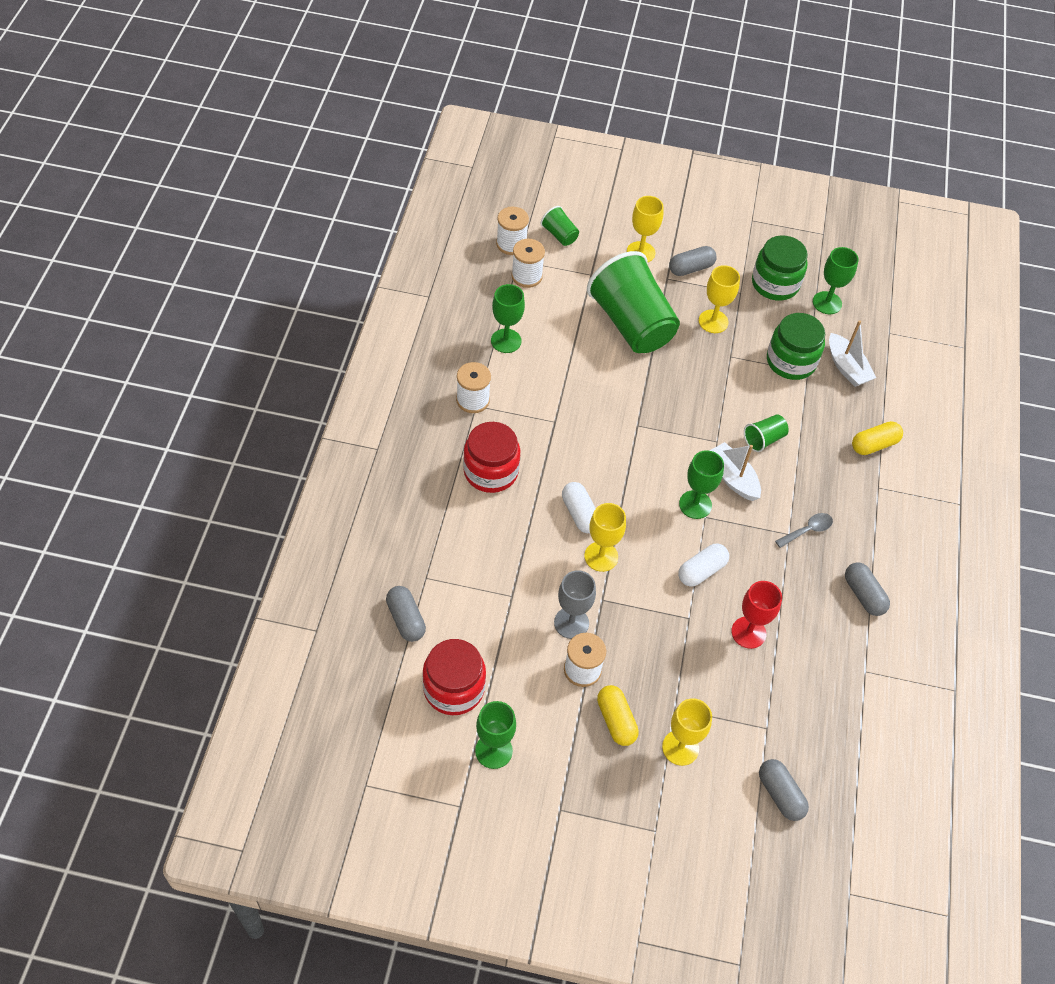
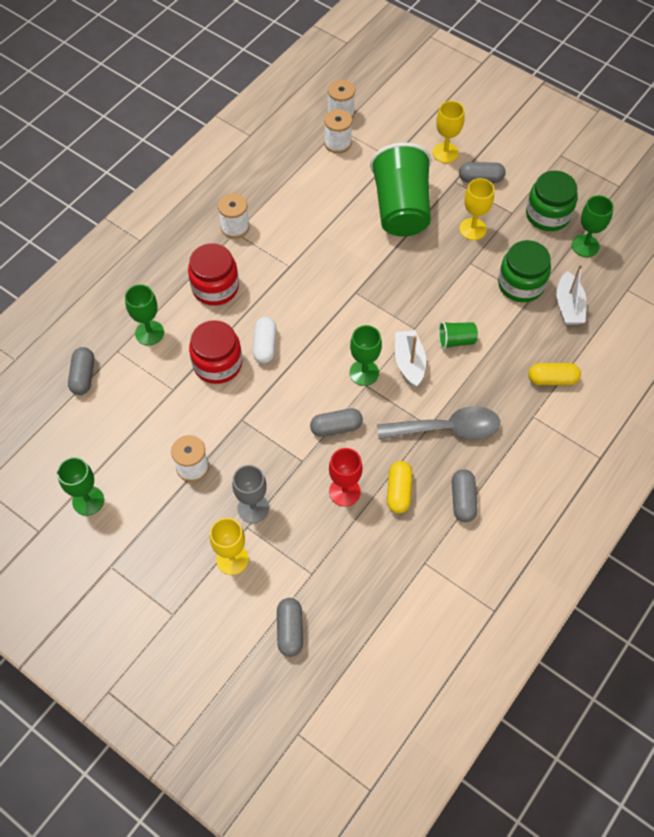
camera: 30 degrees right, 5 degrees up
red jar [422,639,486,715] -> red jar moved to [189,320,242,384]
green goblet [491,284,525,353] -> green goblet moved to [125,284,164,345]
green cup [541,206,579,246] -> none
grey goblet [554,570,596,639] -> grey goblet moved to [232,465,269,523]
yellow goblet [584,503,626,572] -> none
yellow capsule [597,685,639,746] -> yellow capsule moved to [387,461,412,514]
white capsule [678,543,729,587] -> grey capsule [310,408,363,437]
grey spoon [775,513,833,548] -> grey spoon [377,406,500,439], size x2.03

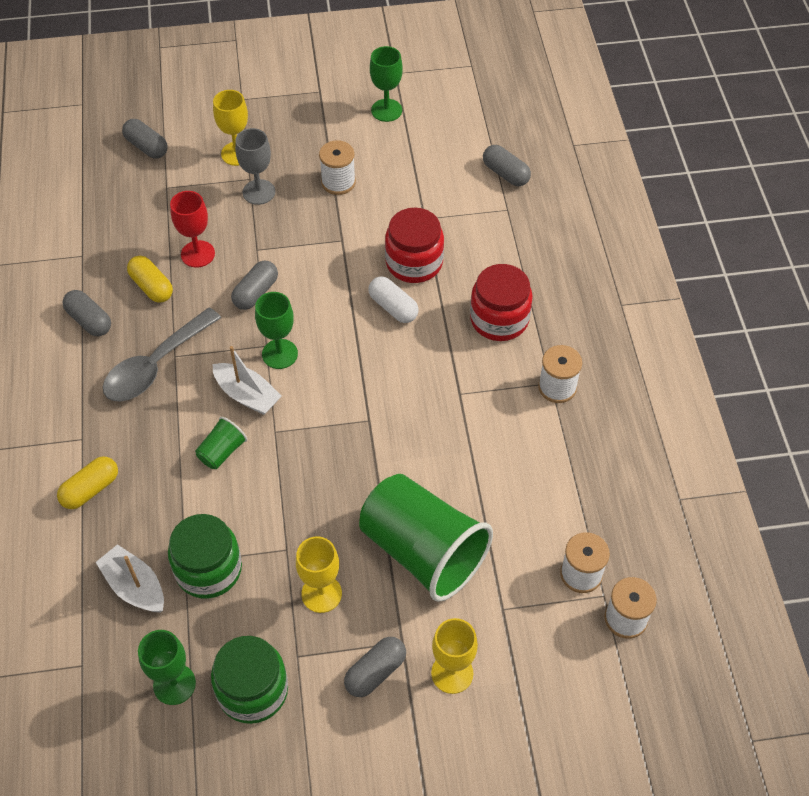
camera: 135 degrees right, 5 degrees down
green goblet [125,284,164,345] -> none

